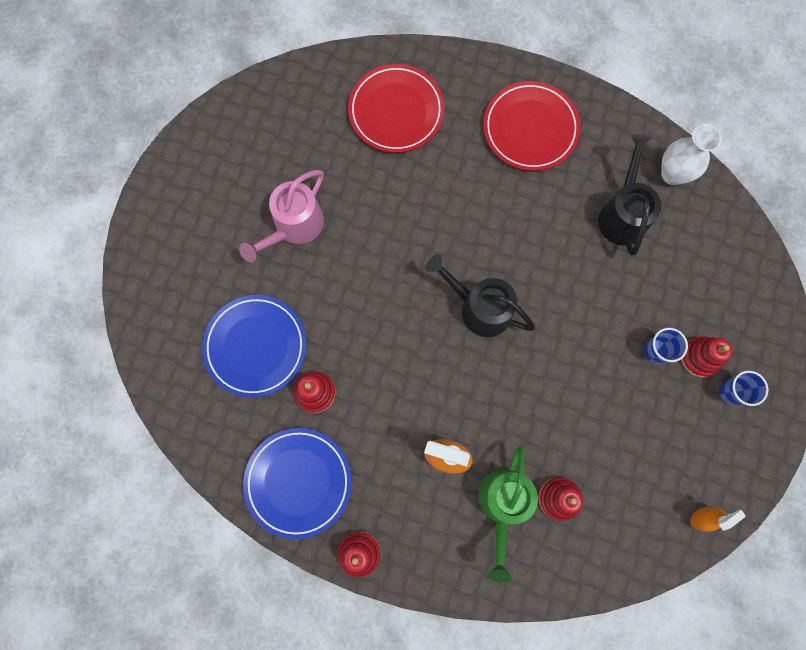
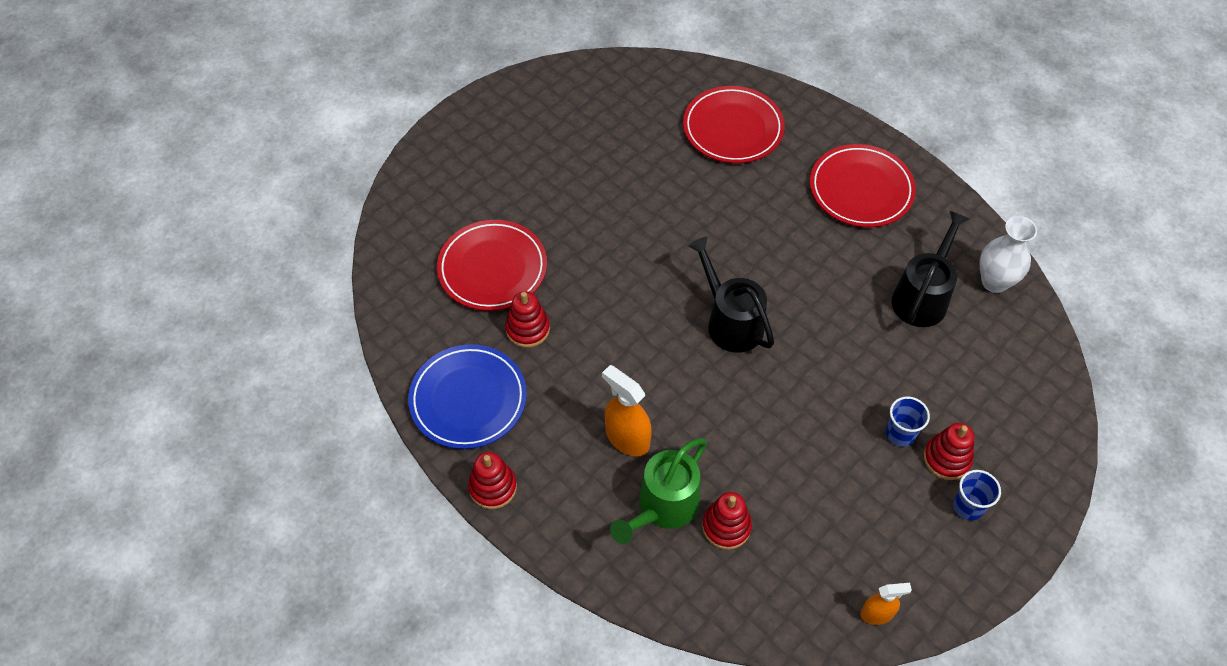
camera: 25 degrees right, 20 degrees down
blue plate [202,295,306,398] -> red plate [437,220,547,311]
pink watering can [239,170,324,262] -> none

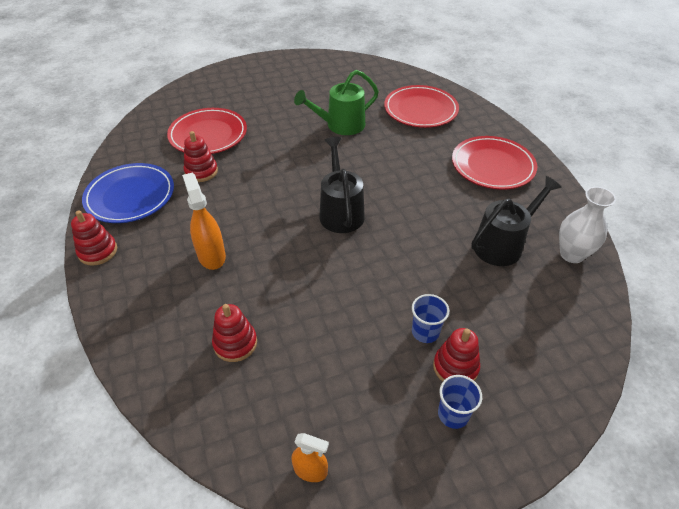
camera: 25 degrees right, 10 degrees down
green watering can [610,438,707,544] -> green watering can moved to [294,70,379,135]

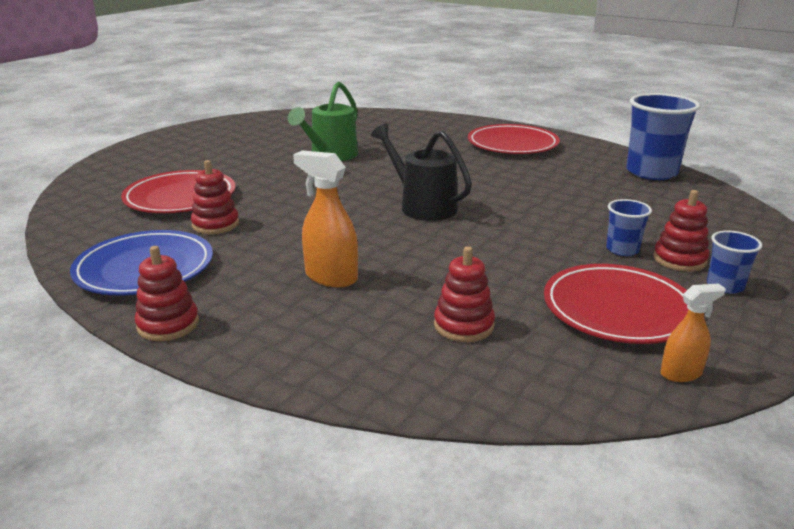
camera: 35 degrees left, 20 degrees down
red plate [384,85,459,128] -> red plate moved to [544,264,688,344]
black watering can [471,176,562,266] -> none
white vase [559,187,616,263] -> blue cup [626,93,700,180]

